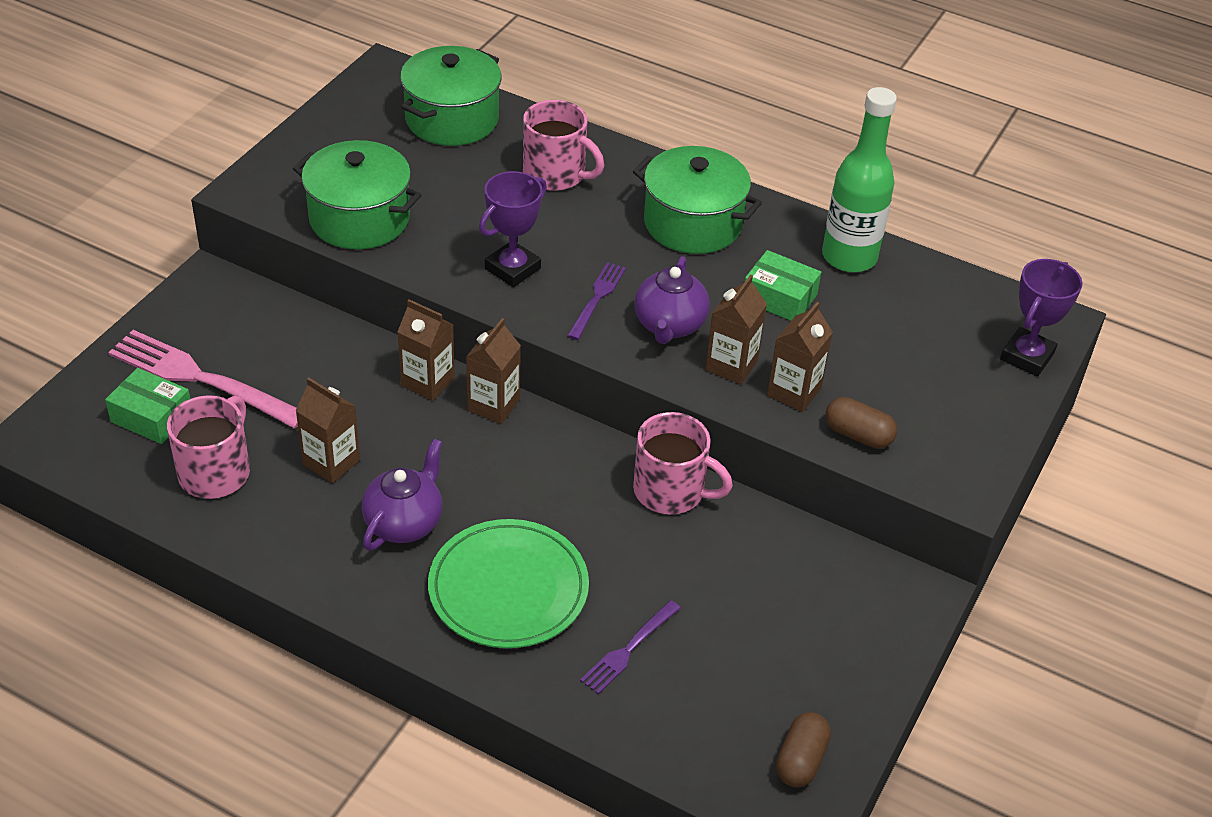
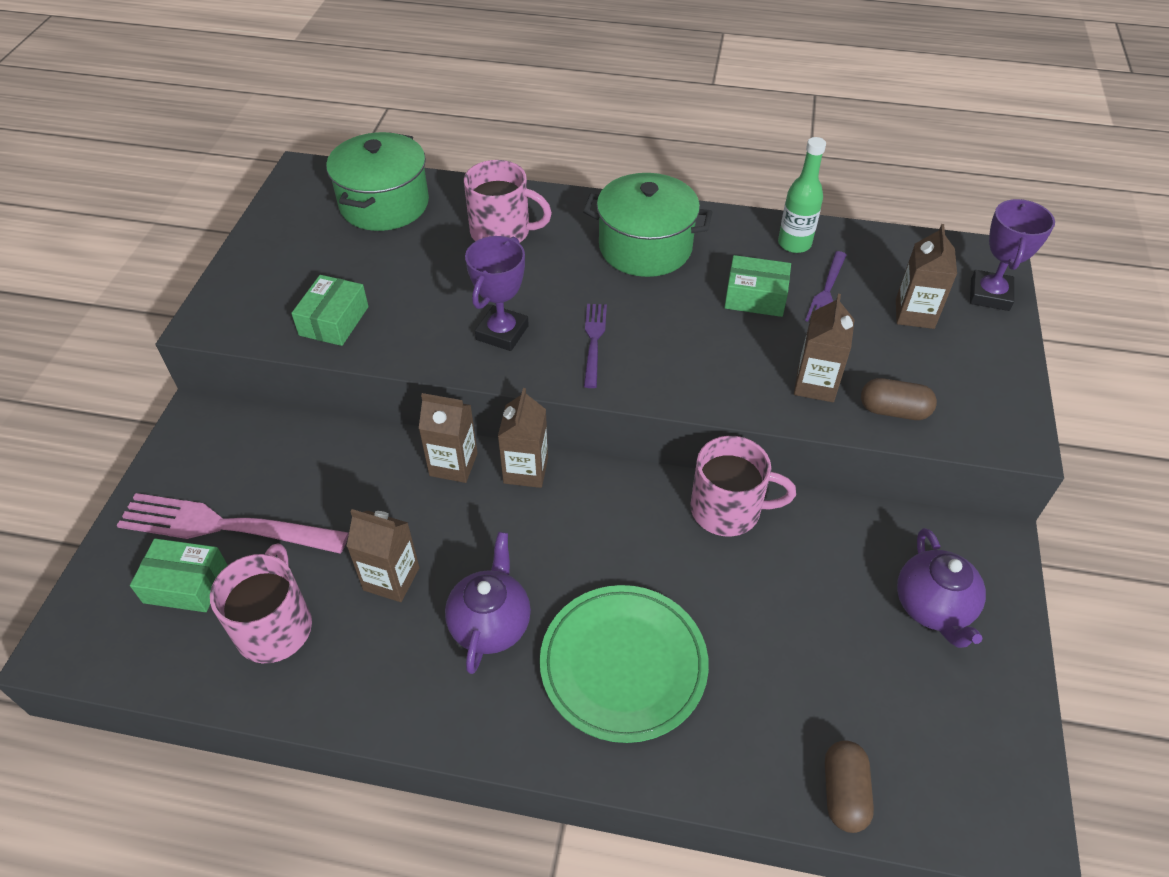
camera: 15 degrees left, 5 degrees up
green pot [293,140,422,249] -> green box [291,275,369,346]
purple fork [580,600,681,694] -> purple fork moved to [805,251,847,322]
purple teapot [634,256,710,344] -> purple teapot moved to [897,528,986,648]
brown carton [705,275,767,385] -> brown carton moved to [896,224,957,329]
brown capsule [776,712,831,788] -> brown capsule moved to [825,740,874,833]
green bottle [822,87,897,273] -> green bottle [778,137,826,253], size x0.65

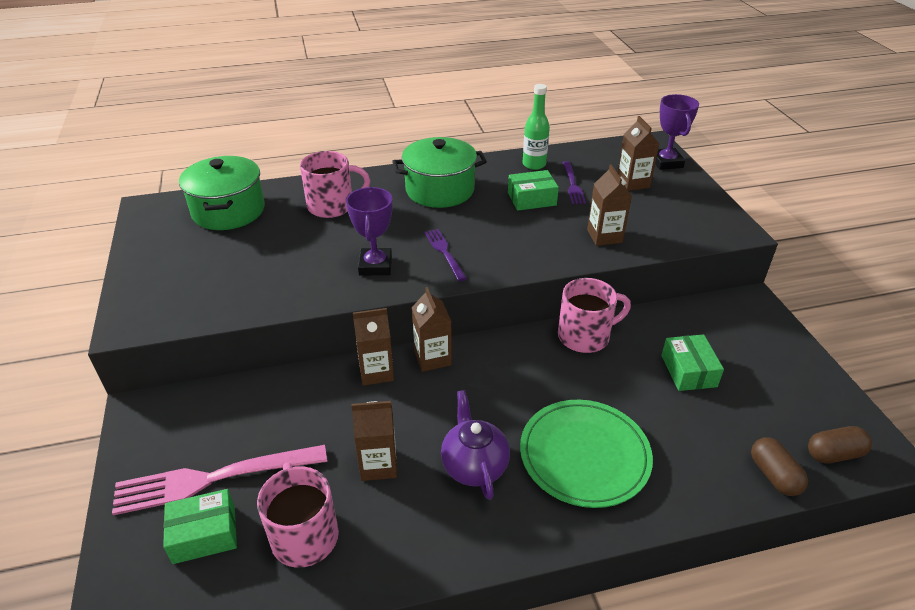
camera: 25 degrees left, 10 degrees down
green box [291,275,369,346] -> green box moved to [661,334,724,391]
brown capsule [861,378,937,420] -> brown capsule moved to [808,426,872,463]
purple teapot [897,528,986,648] -> none

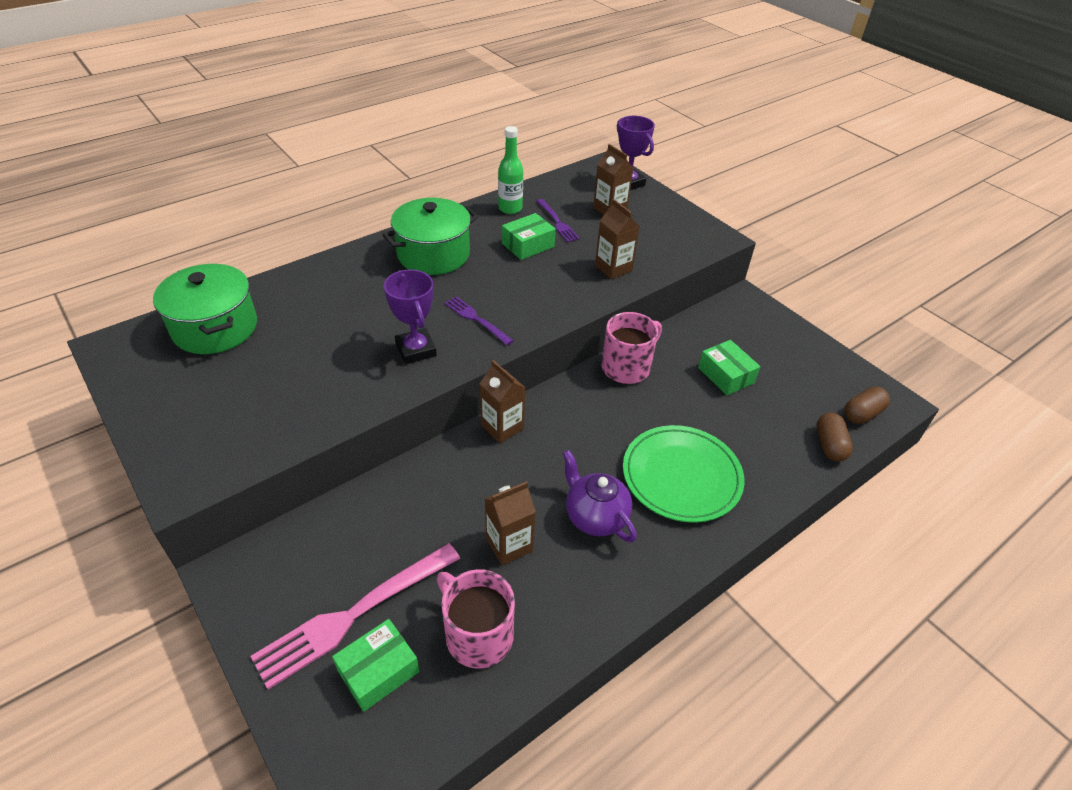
camera: 25 degrees left, 5 degrees up
pink mug [300,151,370,218] -> none
brown carton [353,308,394,386] -> none
brown capsule [751,437,808,496] -> brown capsule turned 45 degrees clockwise [817,413,853,461]

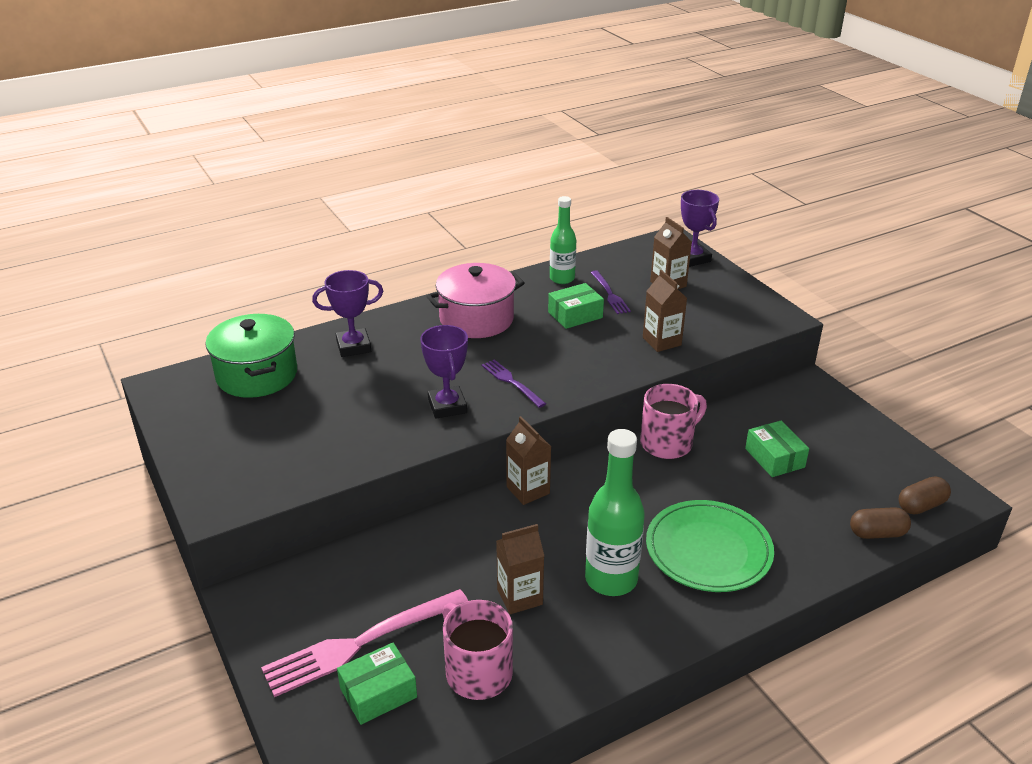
camera: 10 degrees right, 10 degrees down
green pot [383,198,478,275] -> pink pot [426,263,525,338]
purple teapot [562,450,637,542] -> green bottle [585,429,645,596]
brown capsule [817,413,853,461] -> brown capsule turned 75 degrees clockwise [850,507,911,539]
none -> purple trophy [312,270,383,357]

